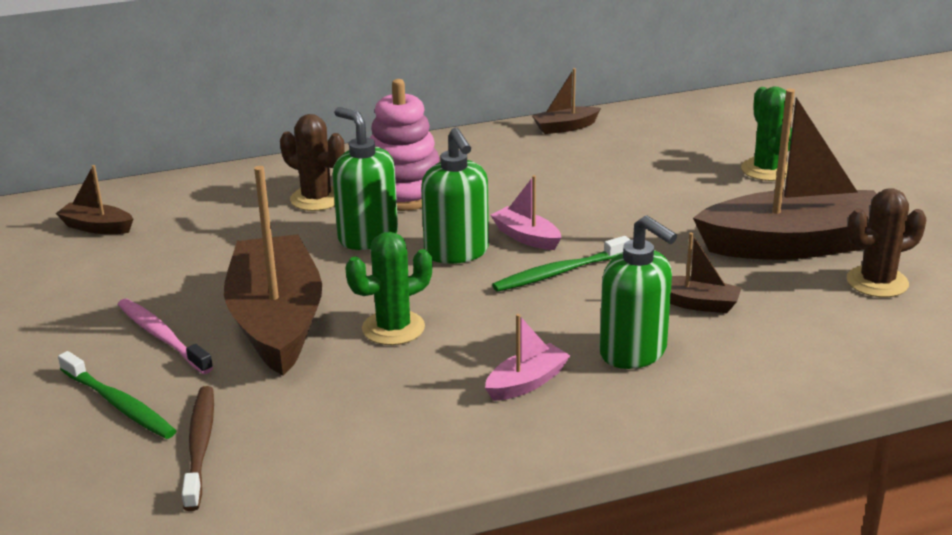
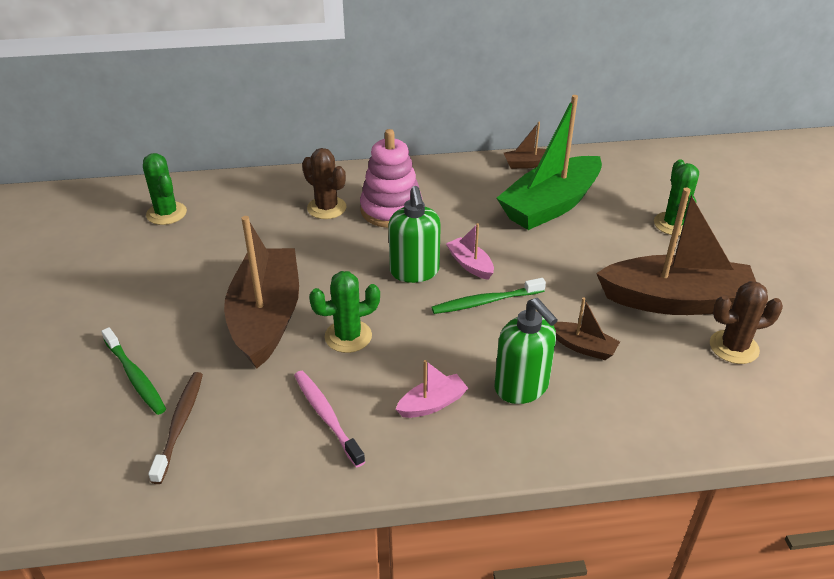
camera: 10 degrees right, 10 degrees up
brown boat [55,165,133,234] -> green cactus [143,153,187,225]
pink toothbrush [118,299,213,374] -> pink toothbrush moved to [294,371,365,467]
green soap dispenser [333,107,398,250] -> none
none -> green boat [497,95,602,230]

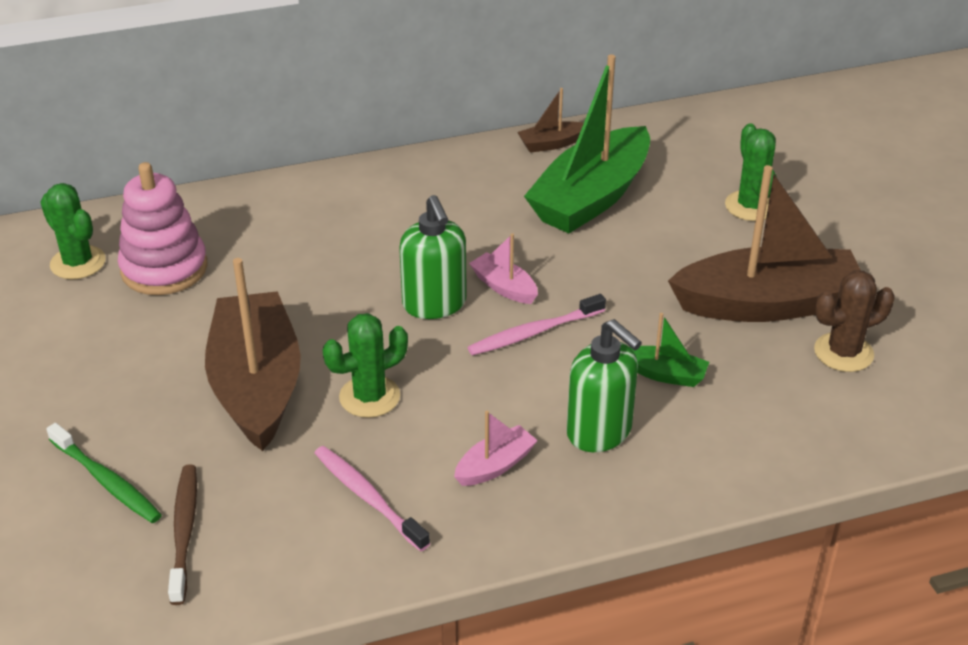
camera: 10 degrees left, 0 degrees up
brown cactus [302,148,347,219] -> none
pink stacking toy [360,129,422,228] -> pink stacking toy moved to [118,162,208,295]
green toothbrush [431,278,546,314] -> pink toothbrush [468,294,606,355]
brown boat [553,298,620,360] -> green boat [630,313,709,387]

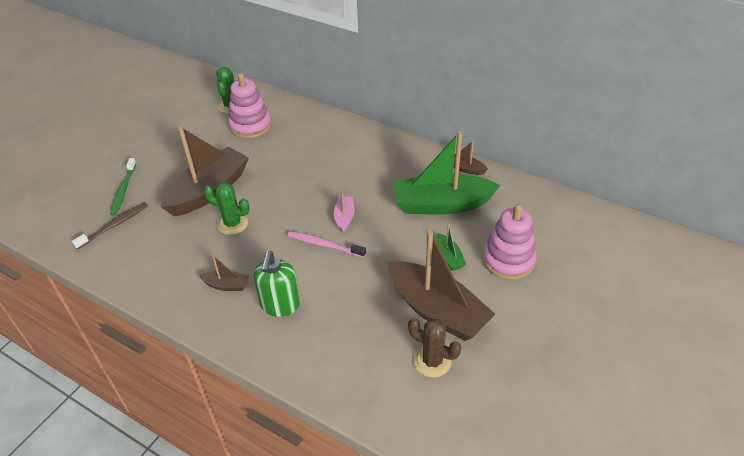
camera: 50 degrees right, 5 degrees up
pink toothbrush [315,446,430,552] -> none
green soap dispenser [399,195,467,319] -> none
pink boat [454,411,538,486] -> brown boat [199,255,249,291]
green boat [630,313,709,387] -> green boat moved to [436,224,466,271]
green cactus [725,123,777,221] -> pink stacking toy [482,204,536,280]

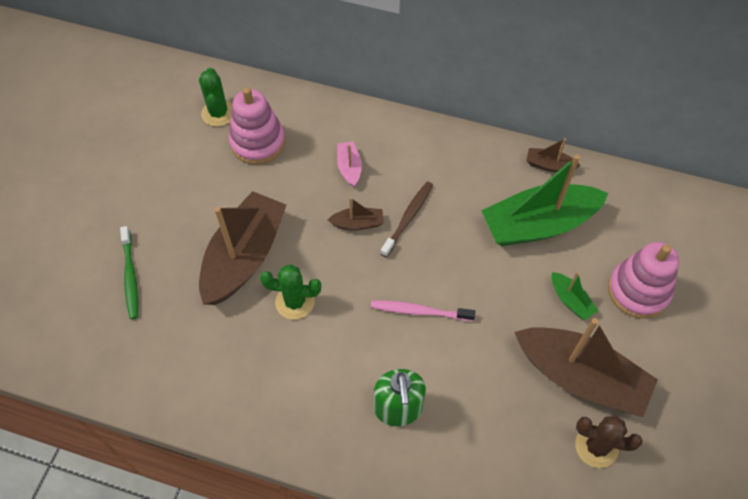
camera: 15 degrees left, 15 degrees up
brown toothbrush [72,202,148,250] -> brown toothbrush moved to [380,181,433,257]
brown boat [199,255,249,291] -> brown boat moved to [328,197,384,230]
pink boat [334,192,355,232] -> pink boat moved to [337,141,362,187]

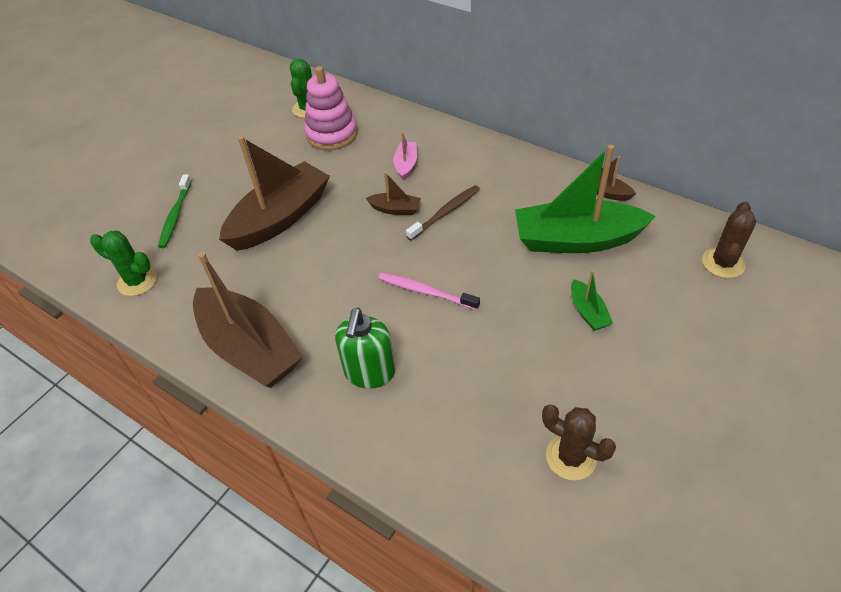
camera: 20 degrees right, 10 degrees down
green cactus [260,264,321,320] -> green cactus moved to [90,230,157,296]
brown boat [515,318,658,417] -> brown boat moved to [193,252,303,388]
pink stacking toy [608,242,679,319] -> none
none -> brown cactus [702,201,756,278]

